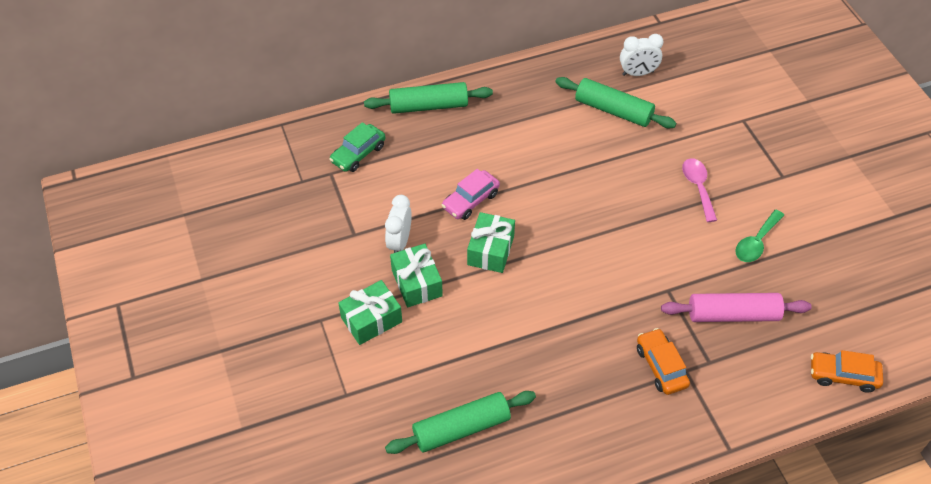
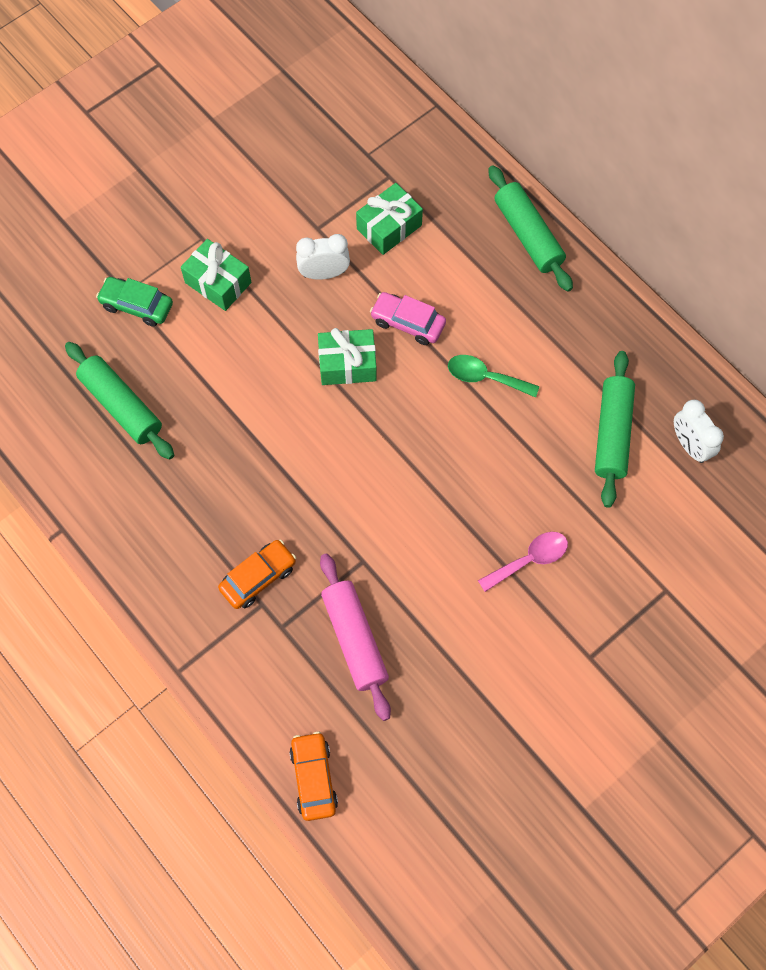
camera: 70 degrees right, 15 degrees up
green car [329,122,385,172] -> green car moved to [96,277,173,327]
green gift [390,244,443,307] -> green gift moved to [356,183,423,255]
green spoon [735,210,784,262] -> green spoon moved to [448,355,539,398]

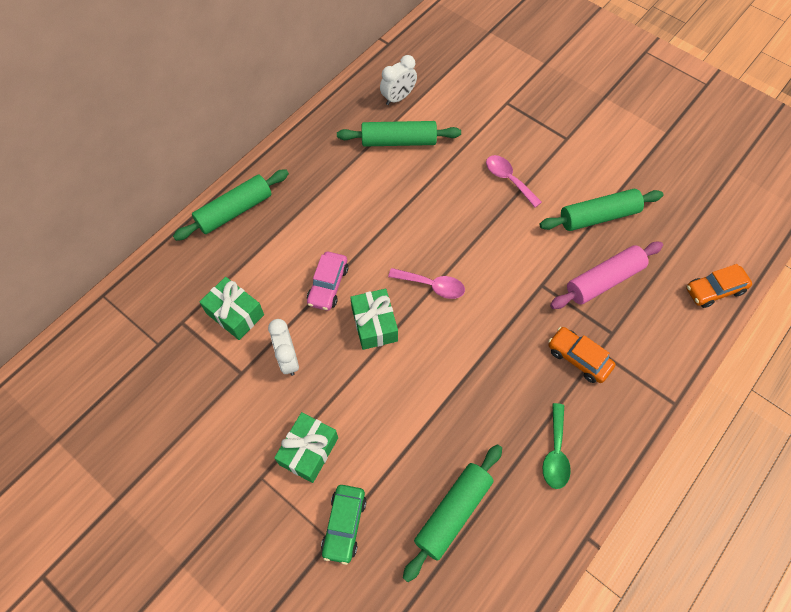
camera: 100 degrees left, 5 degrees down
green spoon [448,355,539,398] -> green spoon moved to [542,403,571,489]
none -> pink spoon [388,268,465,299]
none -> green rolling pin [540,189,663,231]

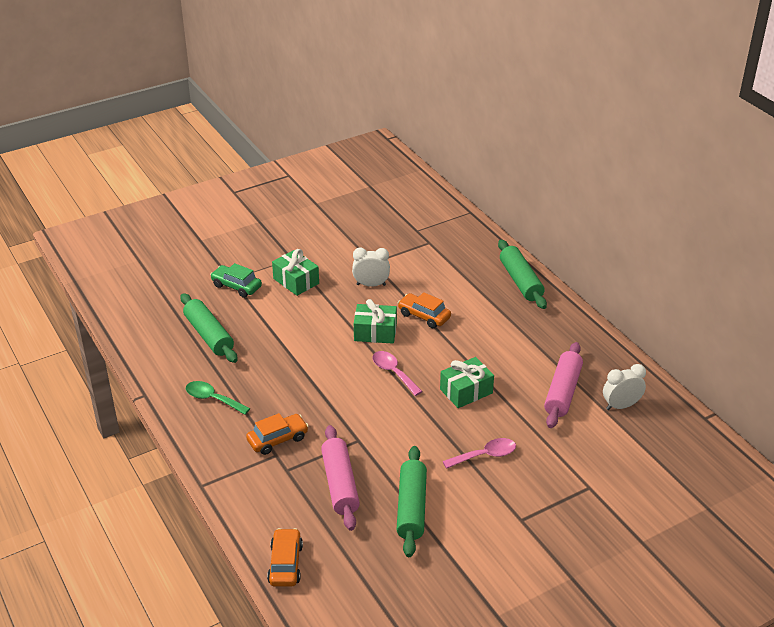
camera: 110 degrees right, 25 degrees down
green gift [200,277,264,340] -> green gift moved to [440,357,494,408]
pink car [307,252,348,311] -> orange car [398,292,451,328]
green rolling pin [337,121,461,147] -> pink rolling pin [544,342,583,428]
white clock [380,55,417,105] -> white clock turned 90 degrees clockwise [603,364,646,410]
pink spoon [388,268,465,299] -> pink spoon turned 105 degrees clockwise [372,351,423,396]

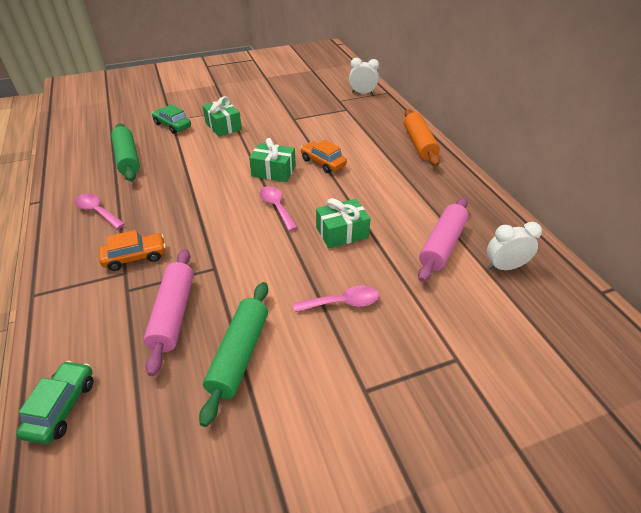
camera: 10 degrees right, 5 degrees up
green spoon [186,381,250,415] -> pink spoon [75,193,125,229]
orange car [267,528,303,587] -> green car [16,361,93,445]
white clock [352,247,390,287] -> white clock moved to [349,58,379,95]
green rolling pin [498,239,547,309] -> orange rolling pin [404,109,440,166]

